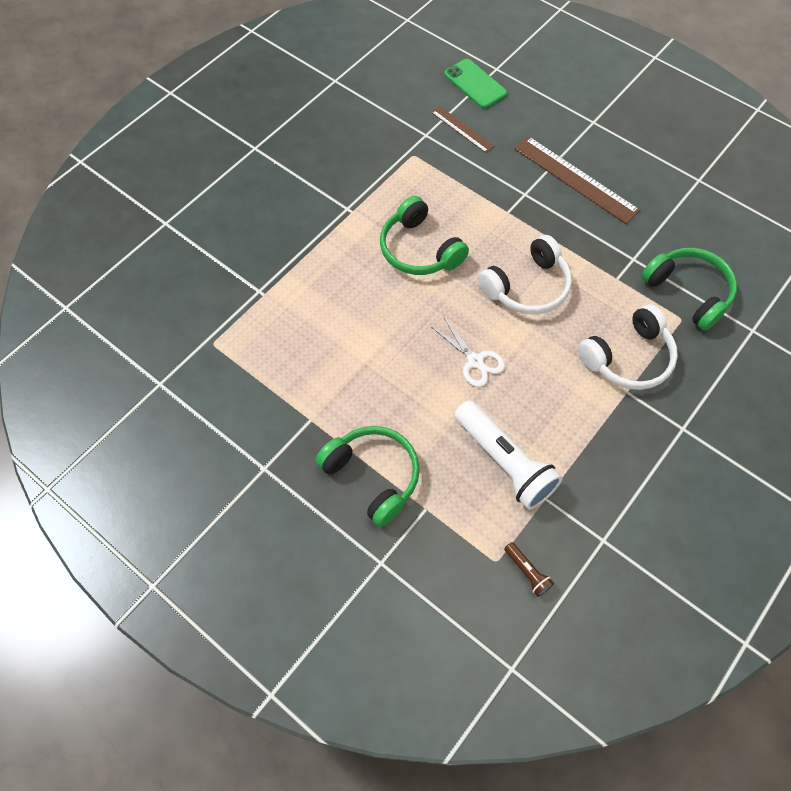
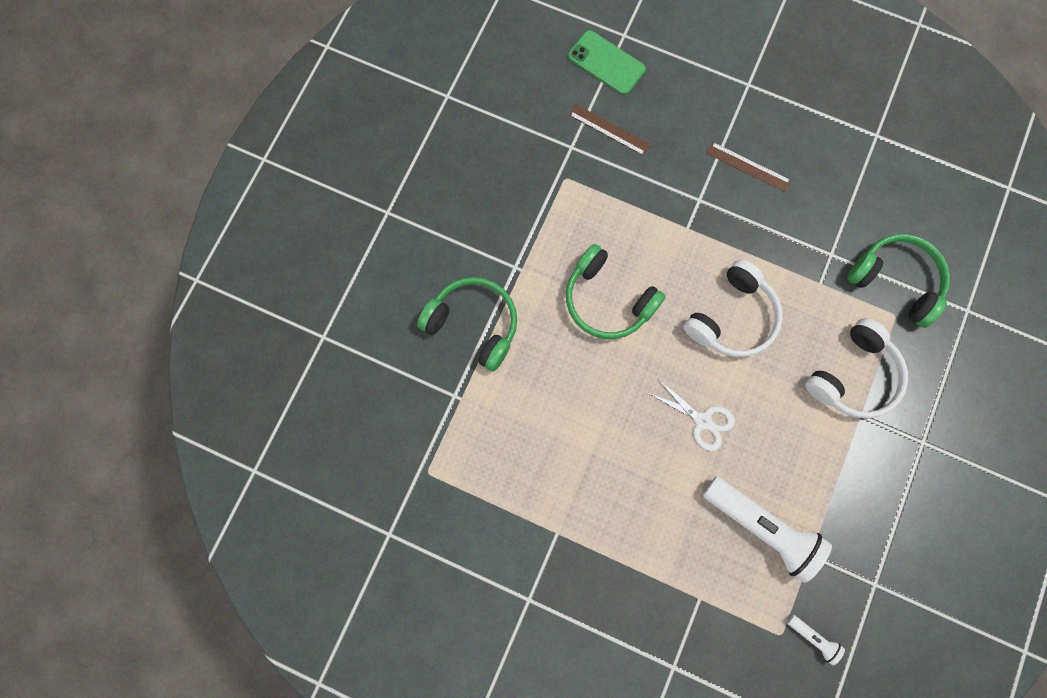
camera: 15 degrees left, 15 degrees up
green headphones [316,426,420,527] -> green headphones moved to [417,277,517,372]
brown flashlight [504,542,554,597] -> white flashlight [787,615,845,665]
brown ruler [515,136,640,224] -> brown ruler [706,142,791,192], size x0.56

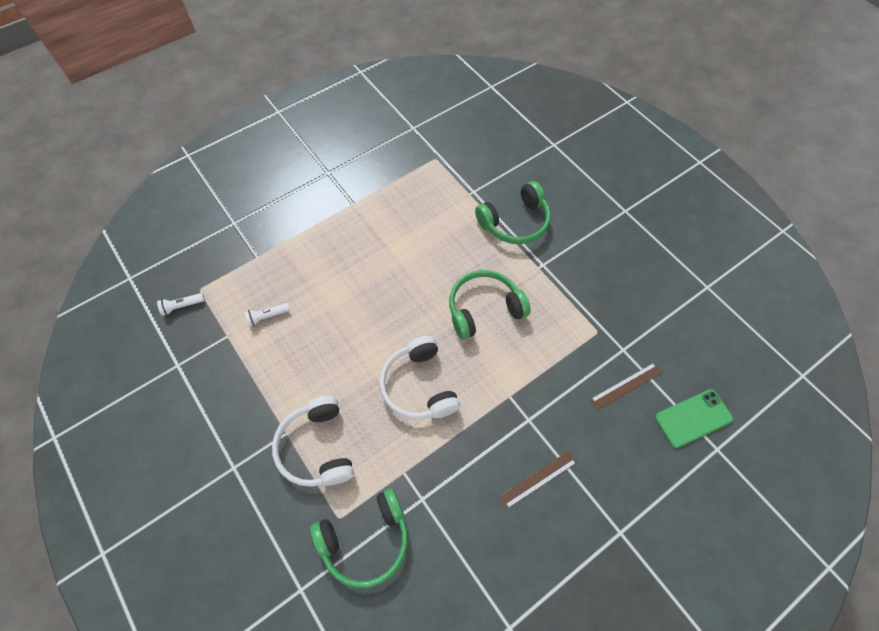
camera: 120 degrees right, 15 degrees down
white scissors [648,378,735,451] -> none
white flashlight [703,477,832,583] -> white flashlight [244,303,290,327], size x0.44

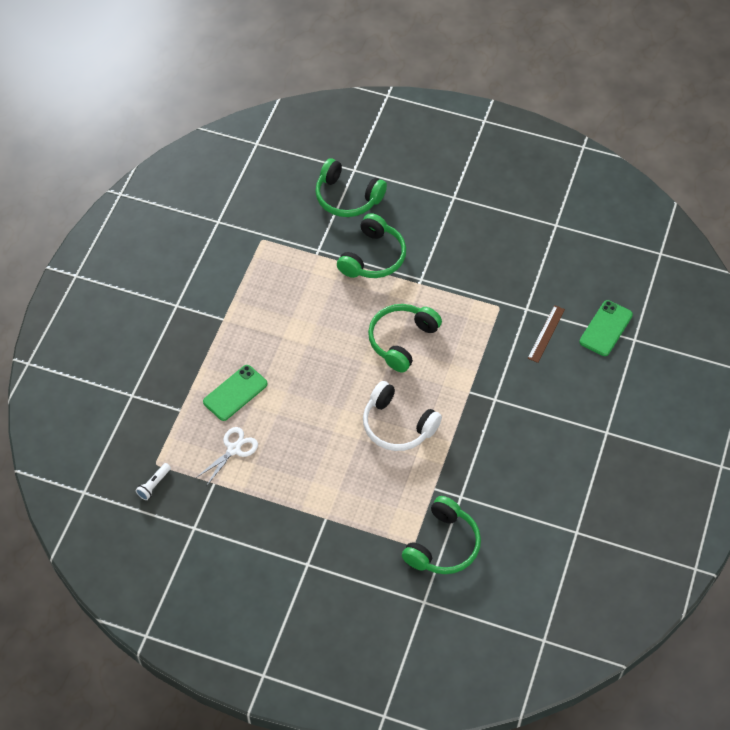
camera: 35 degrees left, 5 degrees down
white flashlight [244,303,290,327] -> white scissors [196,427,258,485]
white headphones [272,396,354,487] -> none
brown ruler [499,451,577,509] -> none
none -> green phone [203,365,268,421]
none -> green headphones [315,158,387,217]

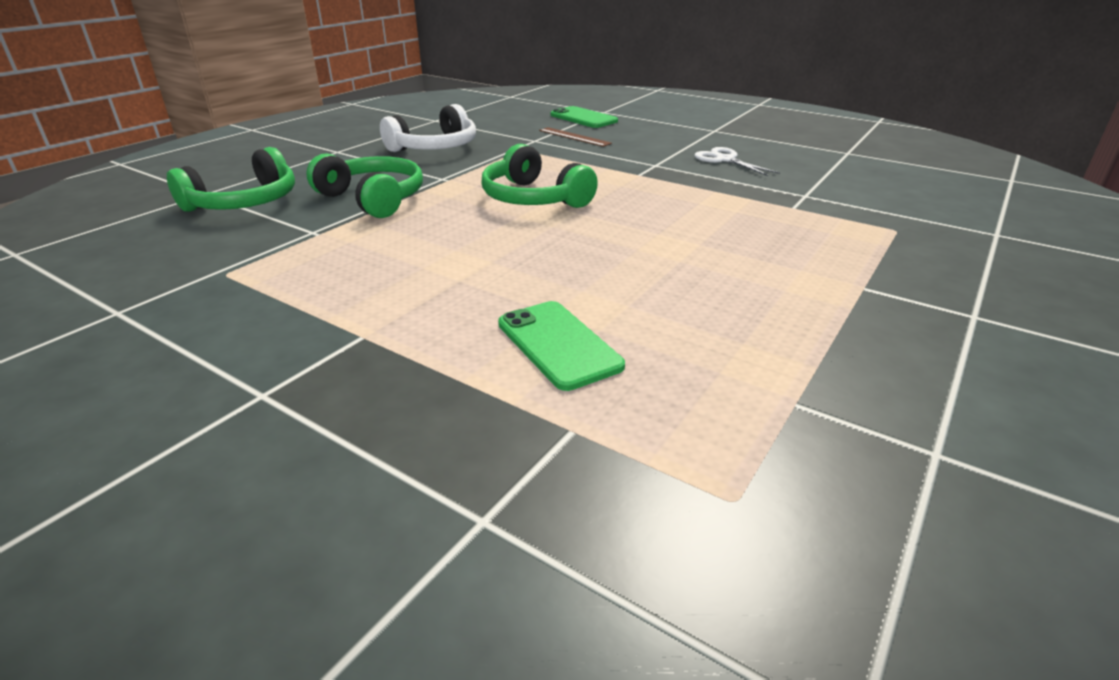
camera: 75 degrees left, 25 degrees down
white flashlight [136,463,171,500] -> none
white scissors [196,427,258,485] -> white scissors moved to [694,147,780,176]
white headphones [363,381,442,451] -> white headphones moved to [380,104,476,152]
green headphones [402,496,481,574] -> none

